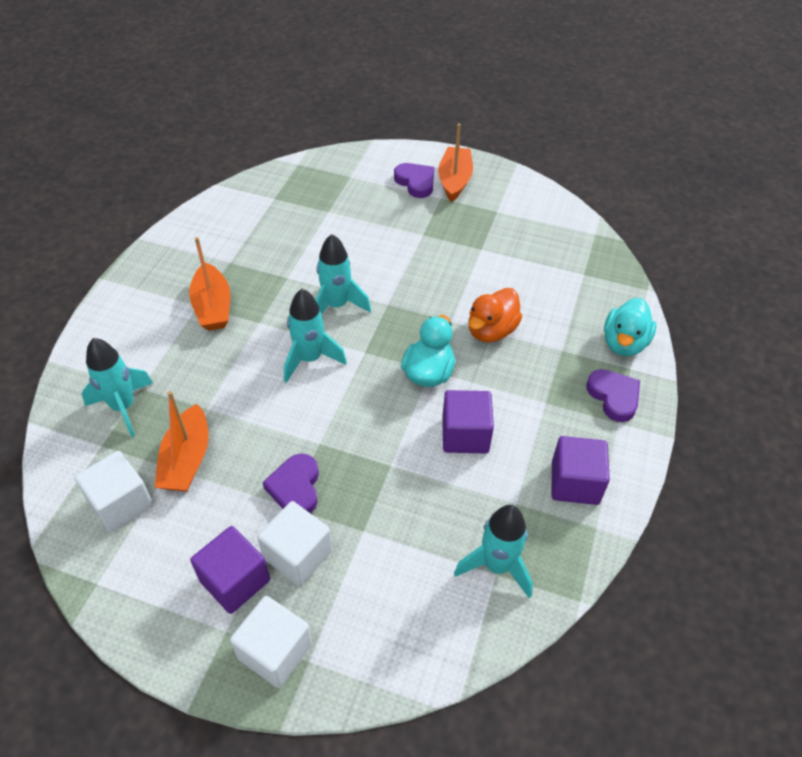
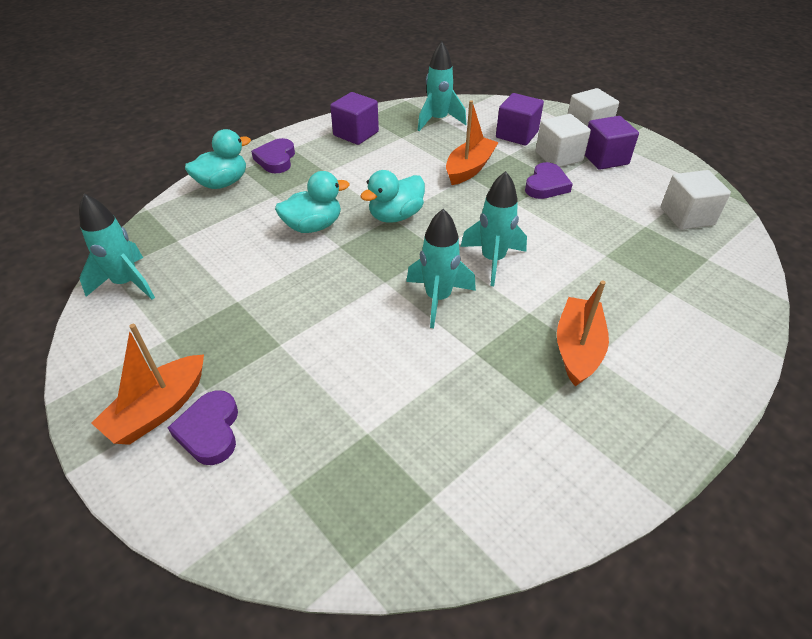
camera: 150 degrees left, 5 degrees down
turquoise rocket [82,338,153,437] -> turquoise rocket moved to [79,194,155,300]
orange boat [155,391,209,492] -> orange boat moved to [446,100,499,185]
purple cube [442,390,494,453] -> purple cube moved to [496,93,544,146]
orange duck [468,288,522,342] -> turquoise duck [275,171,349,233]

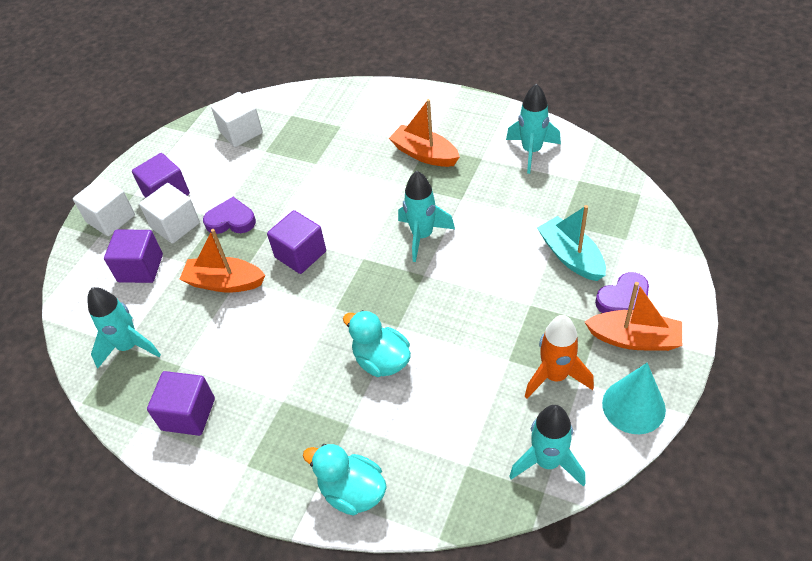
camera: 110 degrees left, 5 degrees up
purple heart [251,138,295,173] -> none
turquoise duck [360,170,425,223] -> none
turquoise rocket [460,171,527,286] -> turquoise rocket moved to [506,84,561,174]
orange boat [557,280,609,387] -> orange boat turned 45 degrees clockwise [389,99,460,167]
none -> purple cube [267,210,326,274]
none -> orange rocket [525,315,594,399]
none -> turquoise boat [537,205,606,281]
none -> turquoise cone [602,363,666,434]

